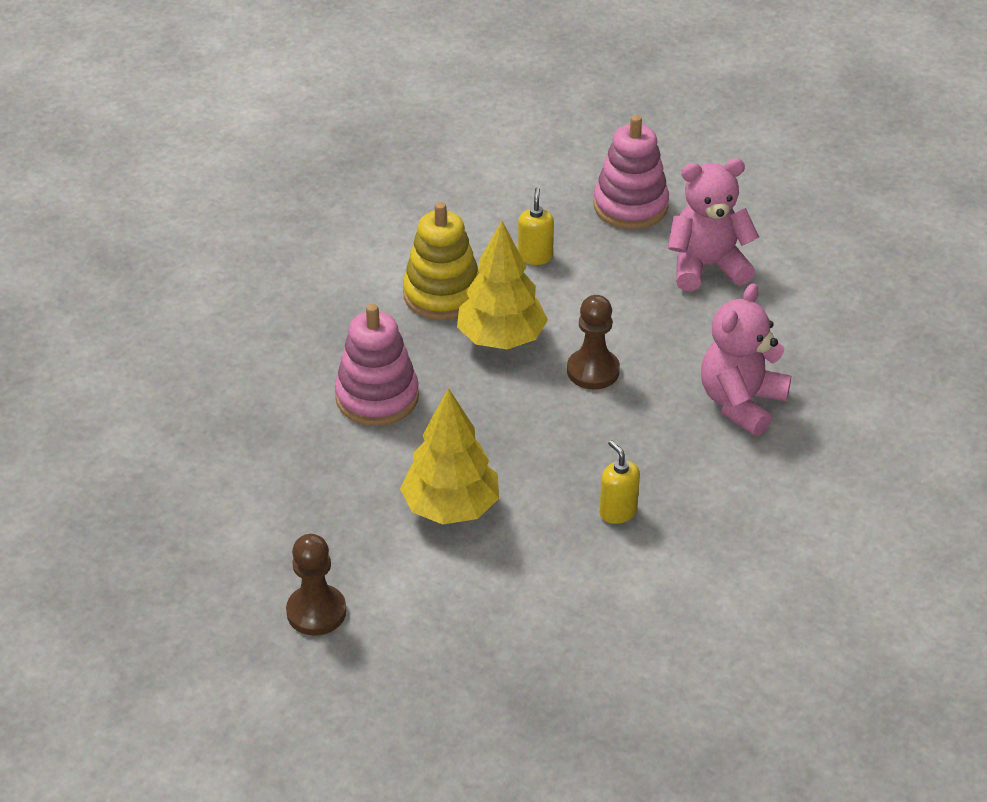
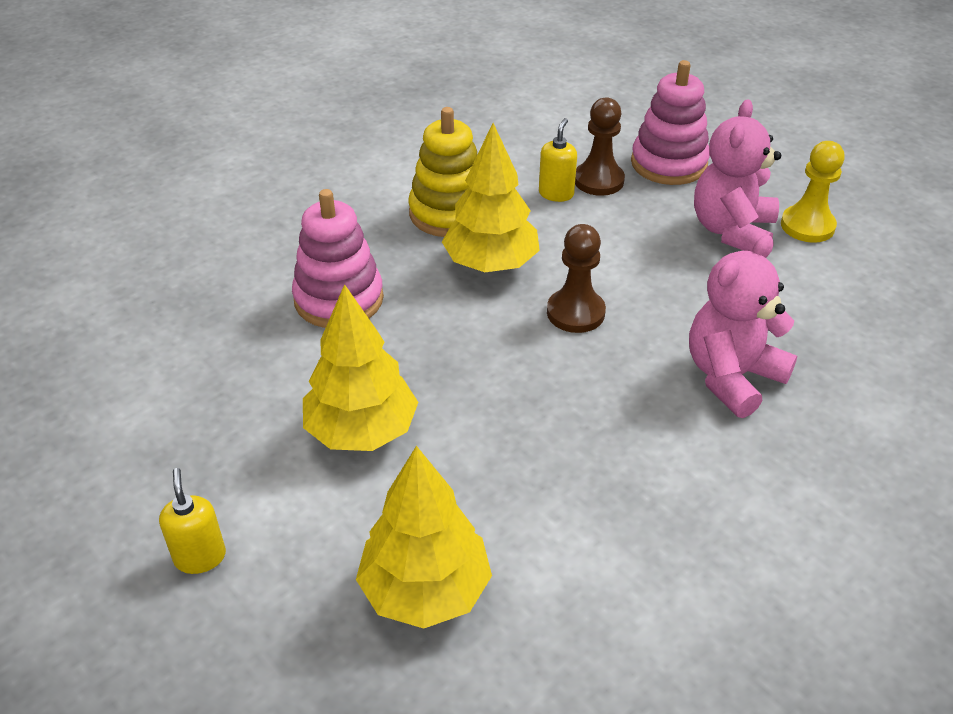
camera: 15 degrees right, 0 degrees up
brown pawn [286,534,346,635] -> brown pawn moved to [575,97,625,196]
yellow soap dispenser [599,440,640,524] -> yellow soap dispenser moved to [159,468,226,574]
pink teddy bear [668,158,759,291] -> pink teddy bear turned 75 degrees counterclockwise [694,99,781,251]
none -> yellow tree [356,446,492,629]
none -> yellow pawn [781,141,845,243]

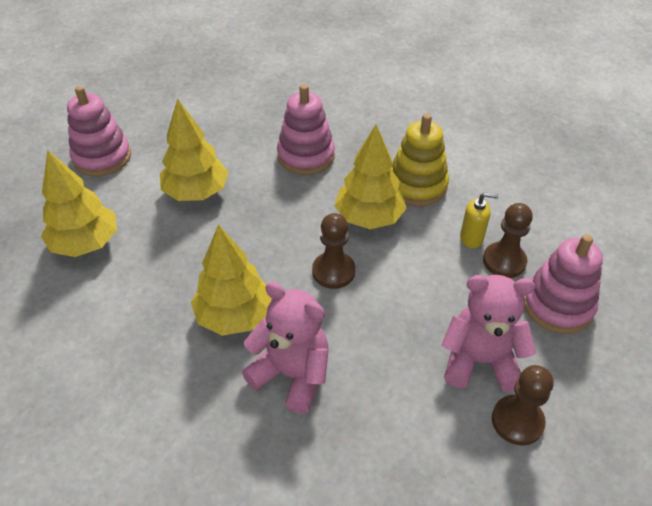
camera: 75 degrees right, 5 degrees up
yellow soap dispenser [159,468,226,574] -> pink stacking toy [67,86,131,177]
yellow pawn [781,141,845,243] -> brown pawn [492,365,554,446]
none -> yellow tree [191,224,271,336]

